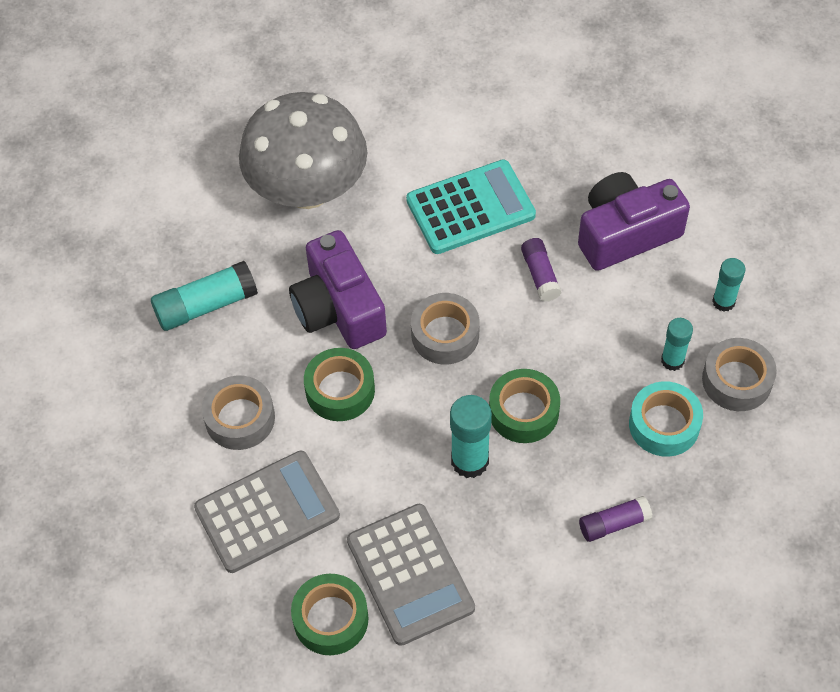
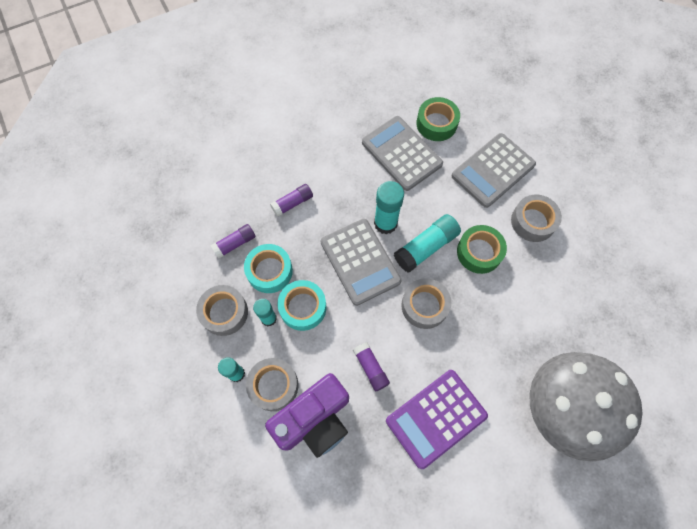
camera: 165 degrees right, 10 degrees up
turquoise glue stick [151,261,258,331] -> turquoise glue stick moved to [394,214,461,272]
purple camera [289,230,387,349] -> none
turquoise calculator [406,160,536,254] -> purple calculator [386,370,488,469]
green tape [489,369,560,443] -> grey calculator [321,219,401,306]
none -> purple glue stick [211,224,256,259]
none -> grey tape [246,358,298,411]
none -> turquoise tape [278,280,326,331]

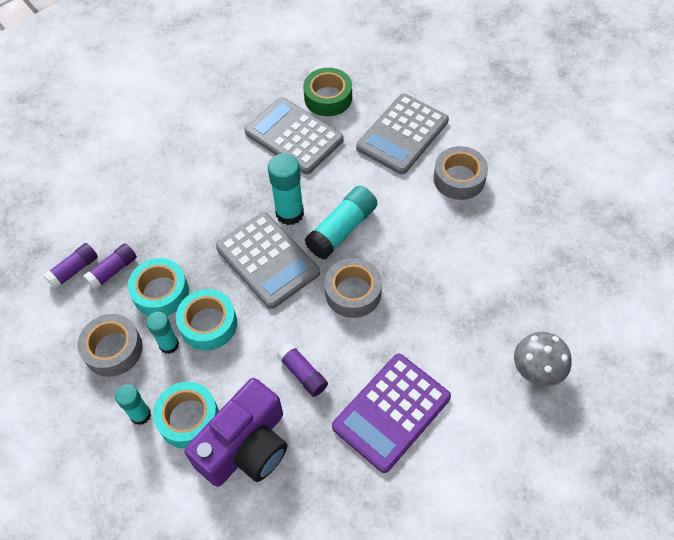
camera: 10 degrees left, 10 degrees down
grey tape [246,358,298,411] -> turquoise tape [153,382,219,449]
purple glue stick [270,184,313,217] -> purple glue stick moved to [43,243,98,289]
green tape [457,225,507,274] -> none
grey mushroom [529,352,643,462] -> grey mushroom [514,332,572,386], size x0.48

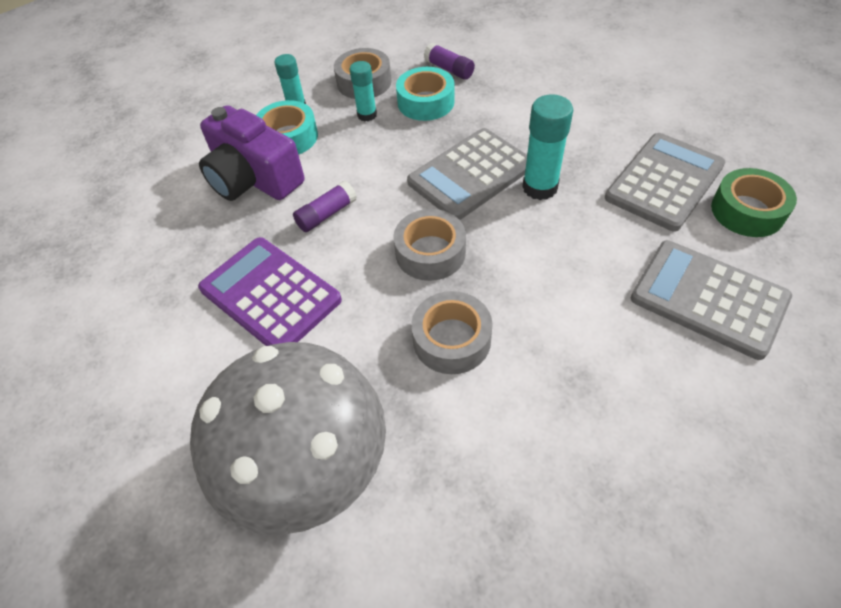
camera: 90 degrees right, 5 degrees down
purple glue stick [43,243,98,289] -> none
turquoise tape [176,289,237,351] -> none
turquoise glue stick [305,186,377,259] -> none
grey tape [433,146,488,200] -> grey tape moved to [411,291,493,374]
grey mushroom [514,332,572,386] -> grey mushroom [190,342,386,535], size x2.11

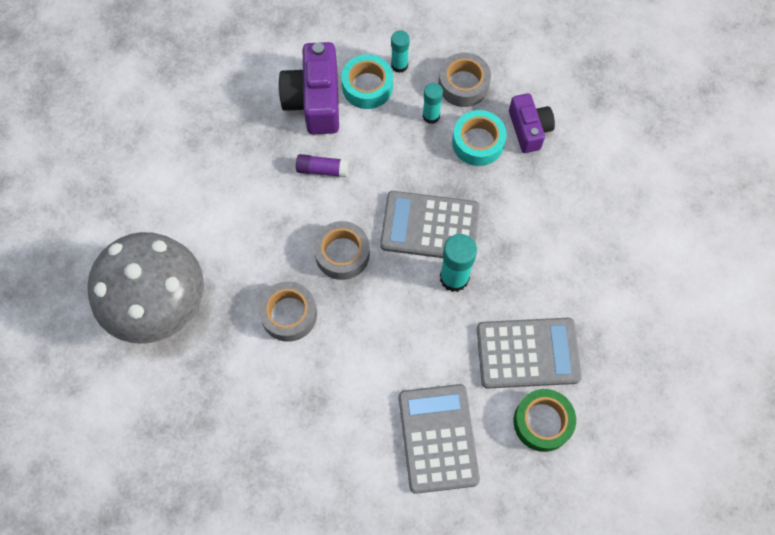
camera: 45 degrees right, 15 degrees up
purple calculator [198,237,342,346] -> none
purple glue stick [424,43,475,80] -> purple camera [509,93,555,153]

